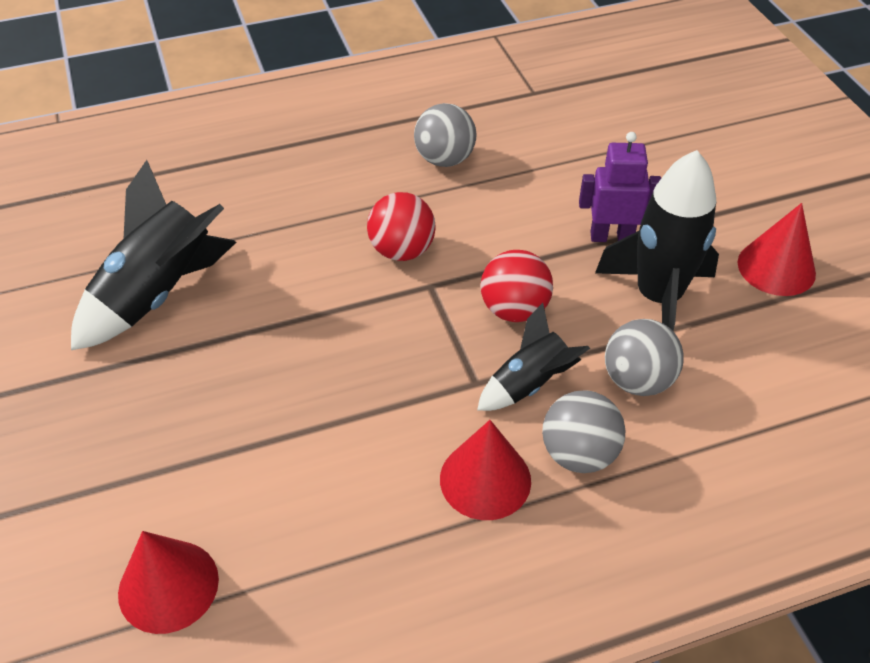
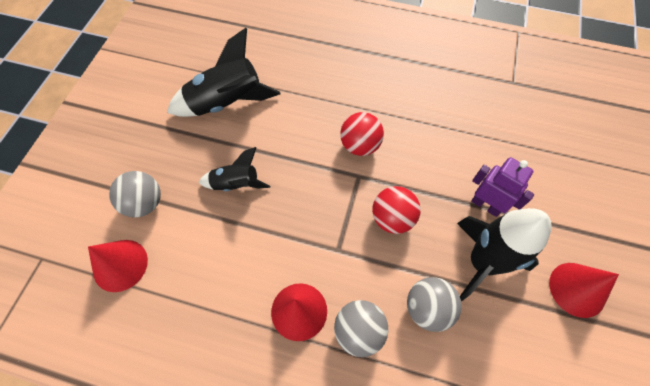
camera: 35 degrees right, 15 degrees up
grey ball [414,103,476,167] -> grey ball moved to [109,171,161,218]
black rocket [477,303,590,411] -> black rocket moved to [198,147,270,191]

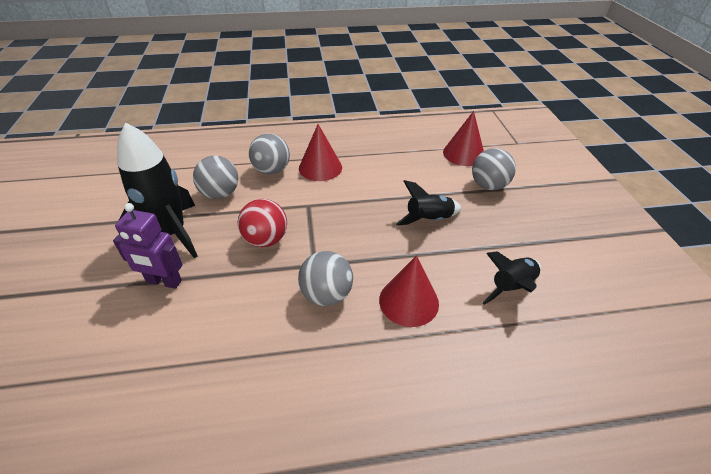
camera: 155 degrees right, 20 degrees down
black rocket [167,28,281,117] -> black rocket [483,251,541,305], size x0.58
red ball [340,112,384,156] -> grey ball [298,251,353,306]
red cone [549,263,619,318] -> red cone moved to [379,255,439,327]

